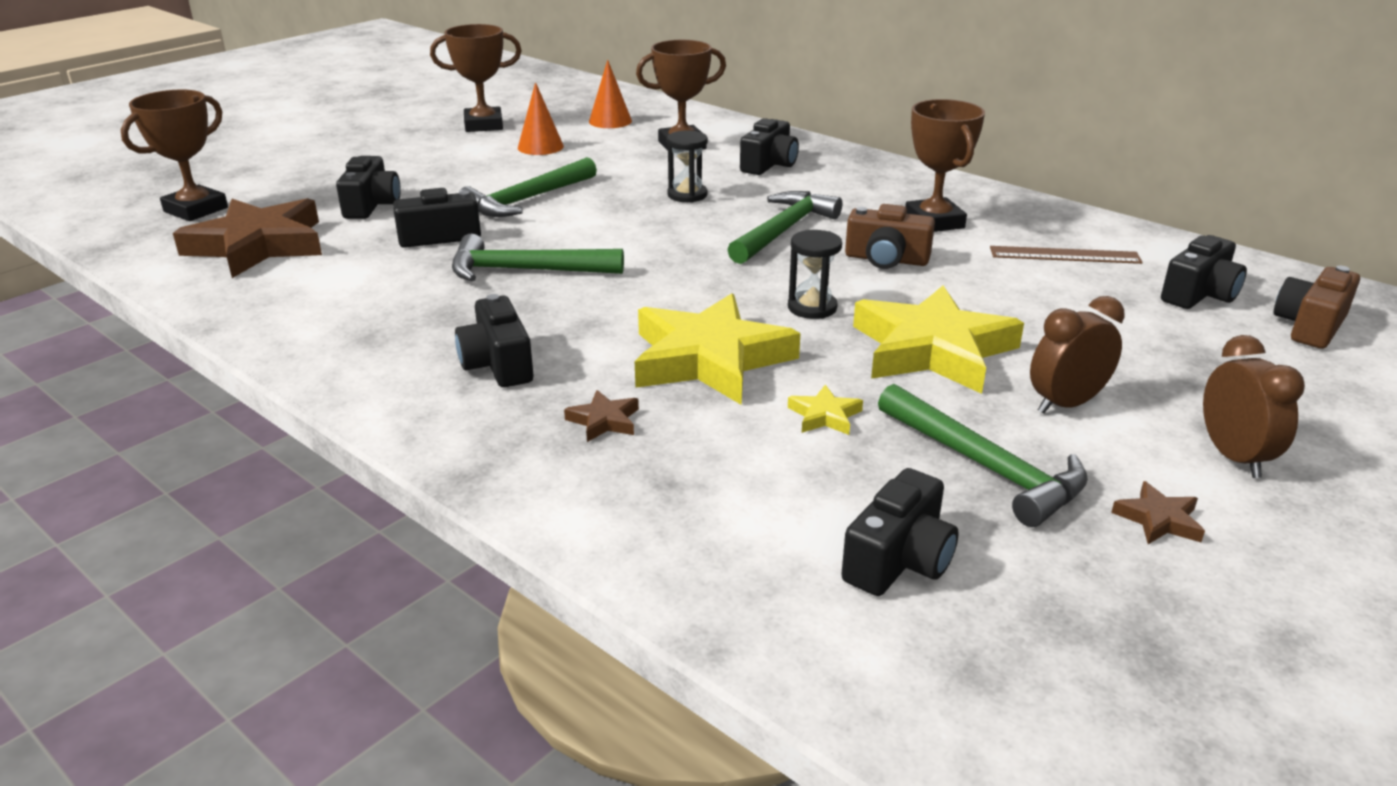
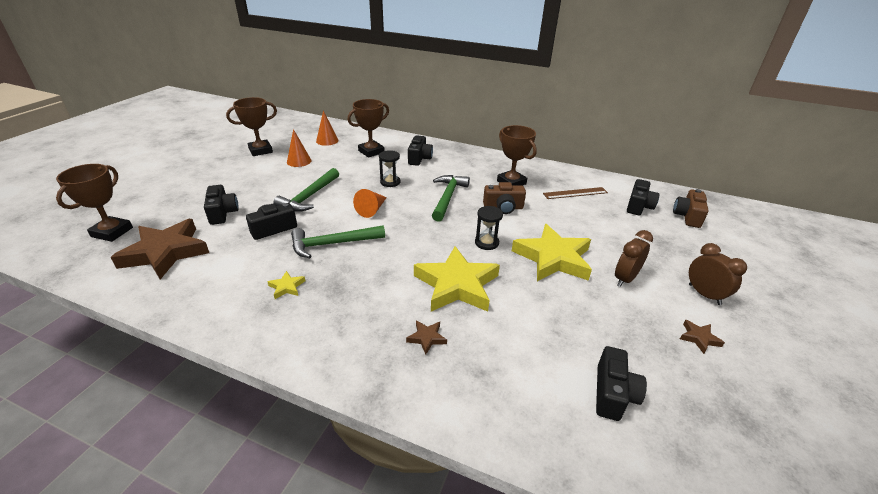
camera: 20 degrees left, 5 degrees up
black camera [455,294,534,387] -> none
yellow star [788,385,863,435] -> yellow star moved to [267,271,305,299]
green hammer [878,384,1088,527] -> none
none -> orange cone [353,189,387,218]

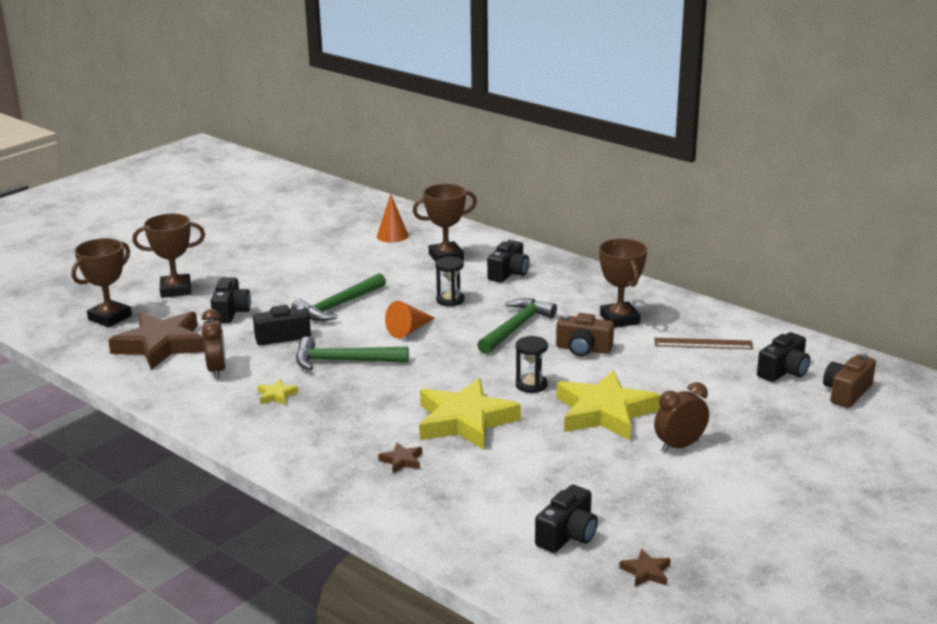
camera: 20 degrees right, 10 degrees down
brown trophy [226,97,277,156] -> brown trophy moved to [133,213,205,298]
orange cone [287,129,311,167] -> none
brown star [680,320,725,354] -> brown star moved to [619,549,671,587]
brown clock [689,243,747,305] -> brown clock moved to [202,309,226,379]

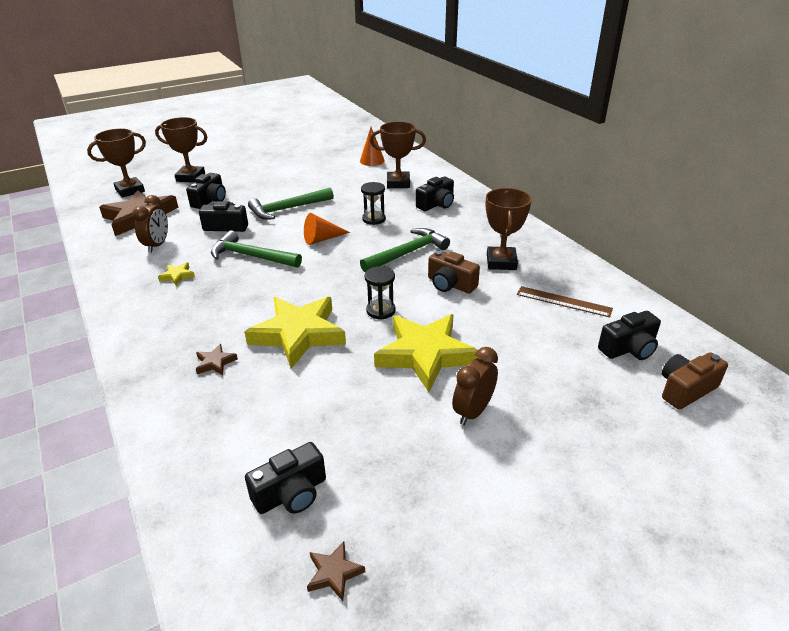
camera: 20 degrees right, 10 degrees up
brown clock [654,382,709,452] -> brown clock turned 45 degrees counterclockwise [452,347,498,425]

